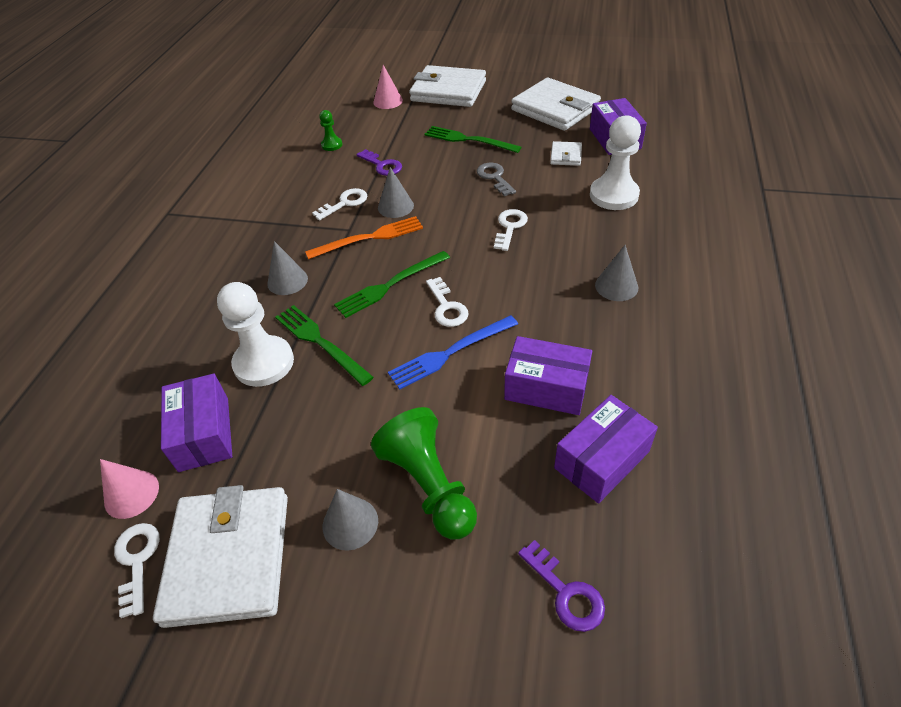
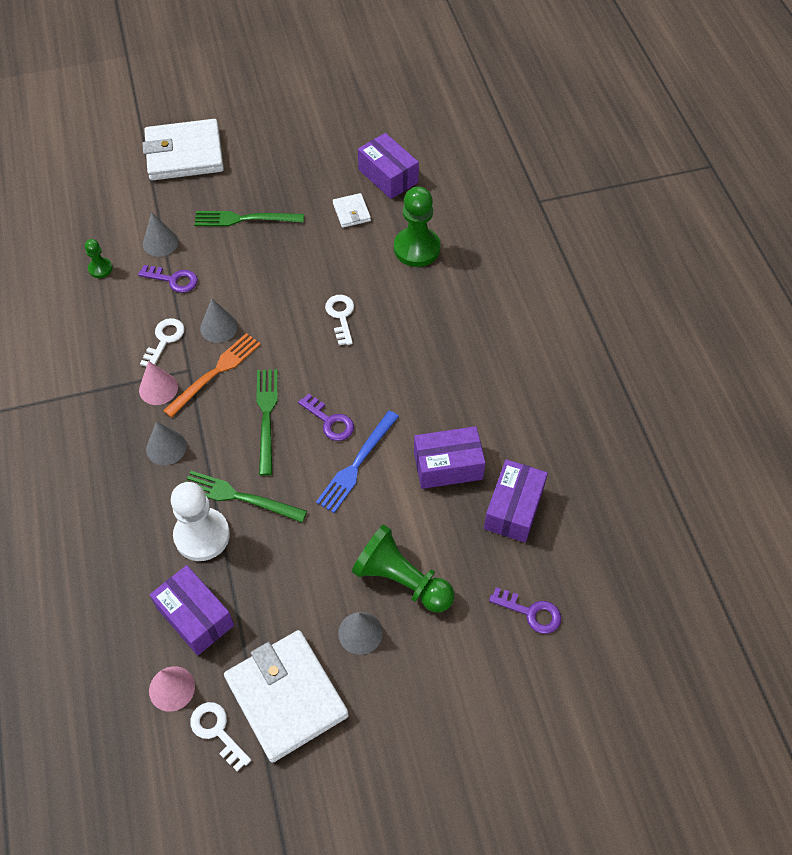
camera: 30 degrees left, 10 degrees up
green fork [334,251,450,318] -> green fork turned 150 degrees clockwise [256,369,278,476]
pink cone [373,65,403,109] -> pink cone moved to [139,361,178,405]
white key [426,277,469,327] -> purple key [298,393,354,441]
grey key [477,163,516,196] -> none
white wallet [511,78,601,131] -> none
white pawn [590,115,641,210] -> green pawn [394,186,440,267]
grey cone [595,245,638,301] -> grey cone moved to [143,212,179,257]

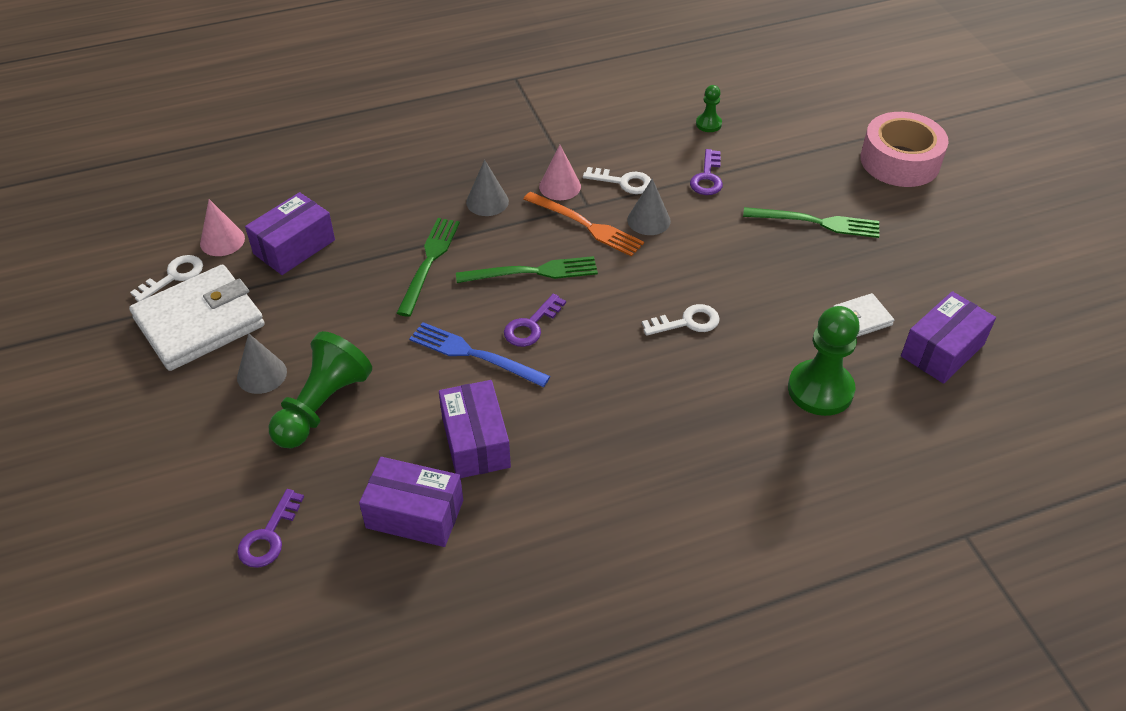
camera: 85 degrees right, 10 degrees down
white wallet [143,119,224,181] -> pink tape [860,112,948,187]
grey cone [143,212,179,257] -> none
white pawn [171,482,230,561] -> none
green fork [194,211,304,226] -> green fork turned 105 degrees clockwise [743,207,879,238]

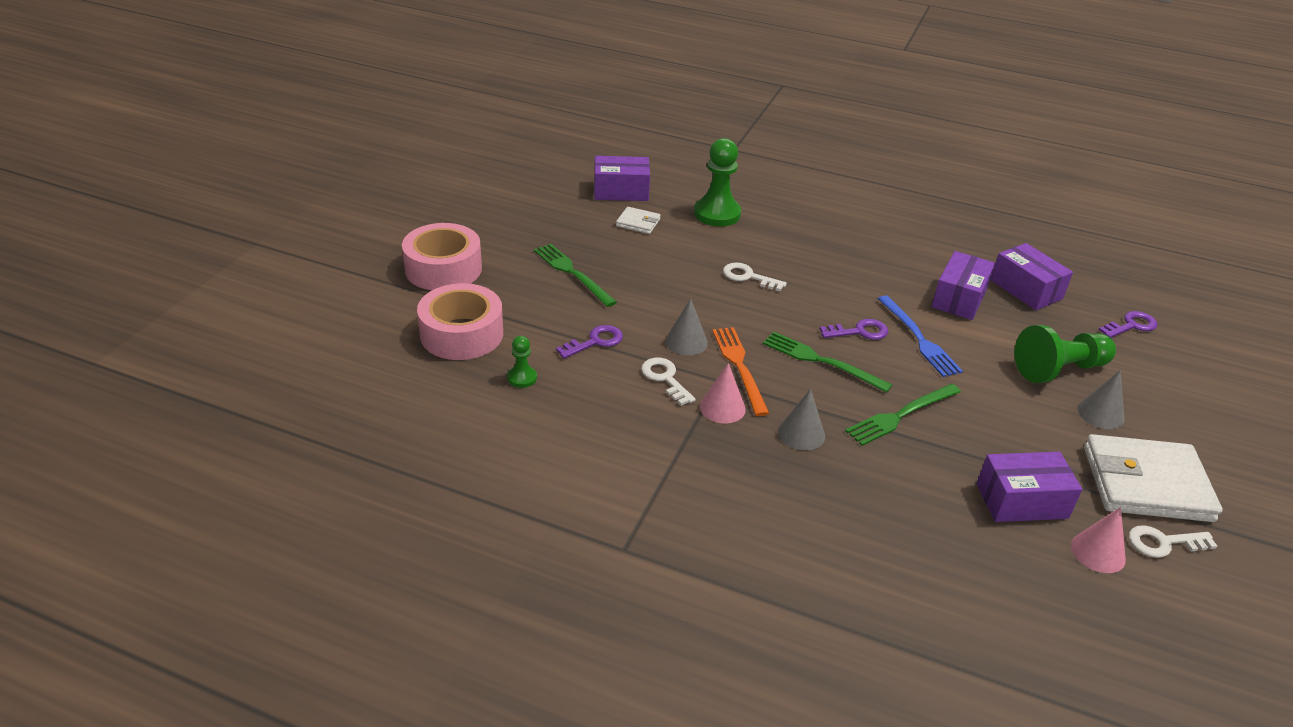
camera: 140 degrees left, 10 degrees down
none -> pink tape [417,283,503,360]

